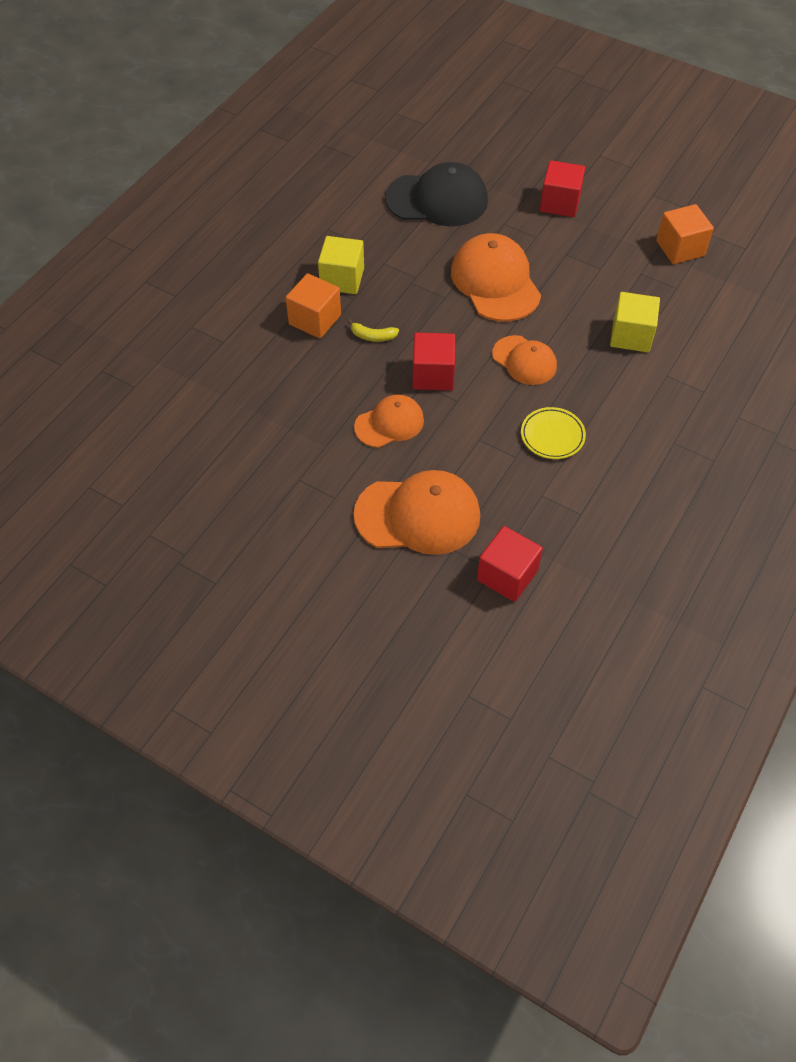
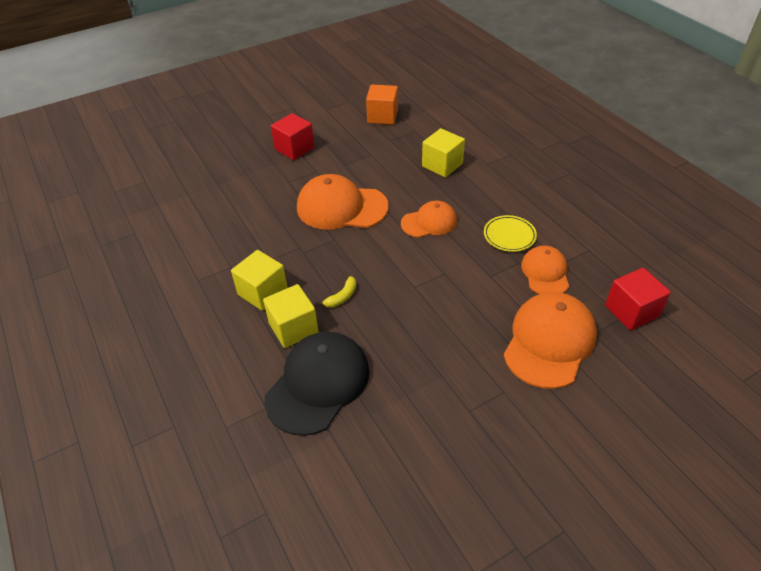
camera: 60 degrees left, 10 degrees down
orange cube [286,273,341,338] -> yellow cube [263,284,319,348]
orange cap [354,395,424,448] -> orange cap moved to [521,245,569,294]
black cap [385,162,488,226] -> black cap moved to [264,332,369,436]
red cube [413,333,455,390] -> none

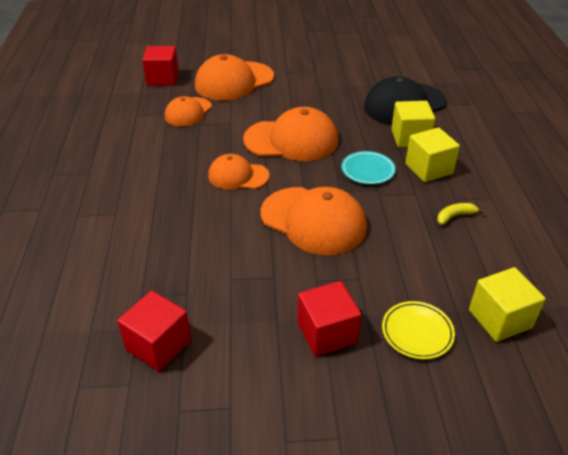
camera: 155 degrees left, 5 degrees down
yellow banana [317,276,356,308] -> yellow banana moved to [437,203,485,225]
orange cube [366,84,398,125] -> red cube [117,291,191,372]
yellow cube [422,128,465,177] -> yellow cube moved to [469,267,545,342]
yellow plate [484,215,537,252] -> yellow plate moved to [382,301,455,359]
none -> orange cap [243,107,338,161]
none -> turquoise plate [341,151,396,185]

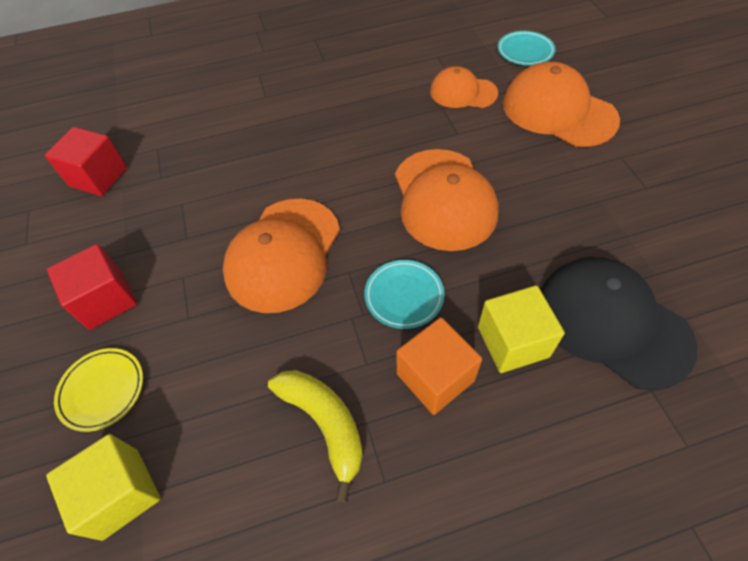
camera: 80 degrees right, 15 degrees up
red cube [142,46,179,86] -> turquoise plate [497,31,556,66]
orange cap [208,154,269,189] -> none
yellow cube [405,127,460,182] -> orange cube [396,317,482,415]
yellow banana [437,203,485,225] -> yellow banana [268,370,363,502], size x1.79

